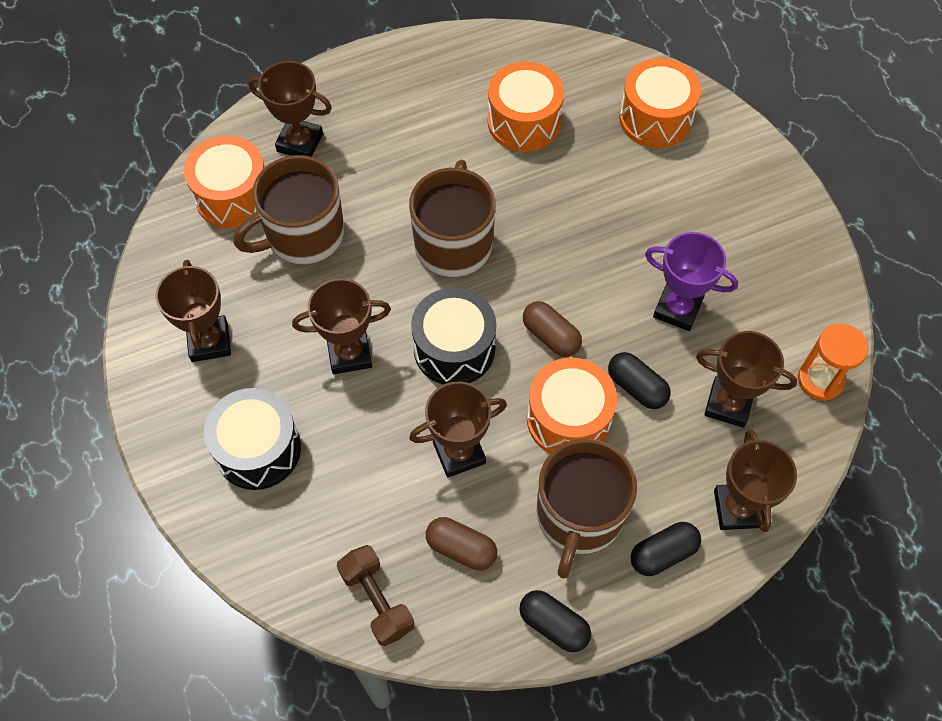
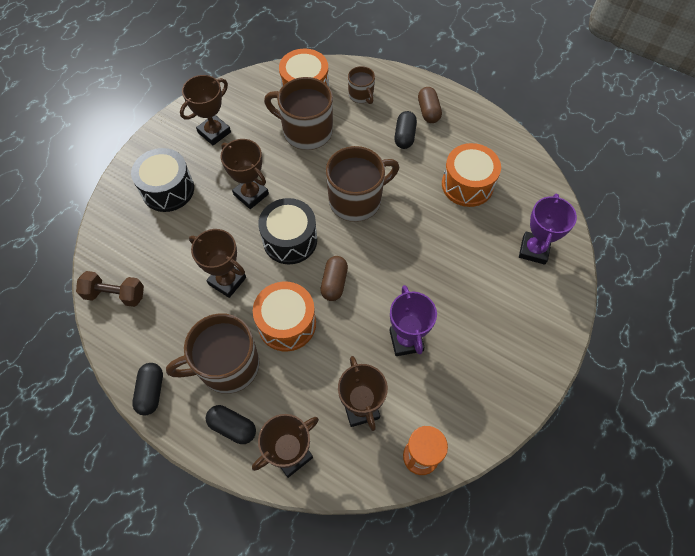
camera: 55 degrees right, 0 degrees up
brown trophy [248,61,332,157] -> brown mug [348,66,375,104]
brown dumbbell [337,545,414,646] -> brown dumbbell turned 75 degrees clockwise [76,271,144,307]
brown capsule [426,517,497,571] -> brown capsule moved to [418,87,442,123]
black capsule [608,352,671,409] -> black capsule moved to [394,111,417,149]
orange drum [619,58,701,148] -> purple trophy [519,194,577,265]

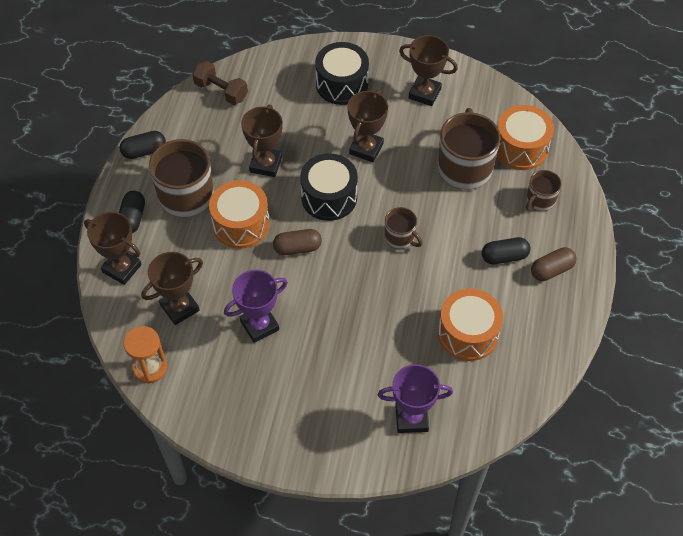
camera: 70 degrees right, 5 degrees down
brown dumbbell [76,271,144,307] -> brown dumbbell turned 45 degrees counterclockwise [192,61,248,105]
brown mug [326,146,399,222] -> brown mug [385,207,423,249], size x0.53

